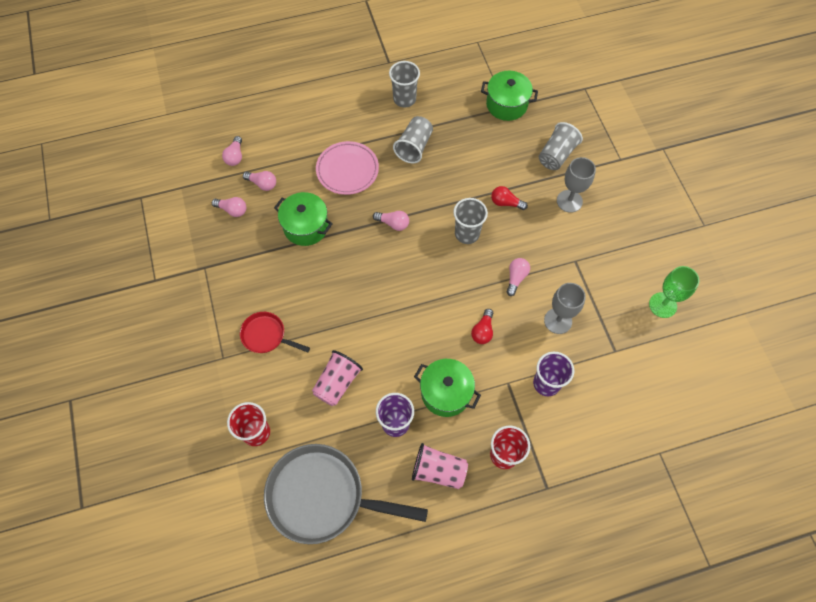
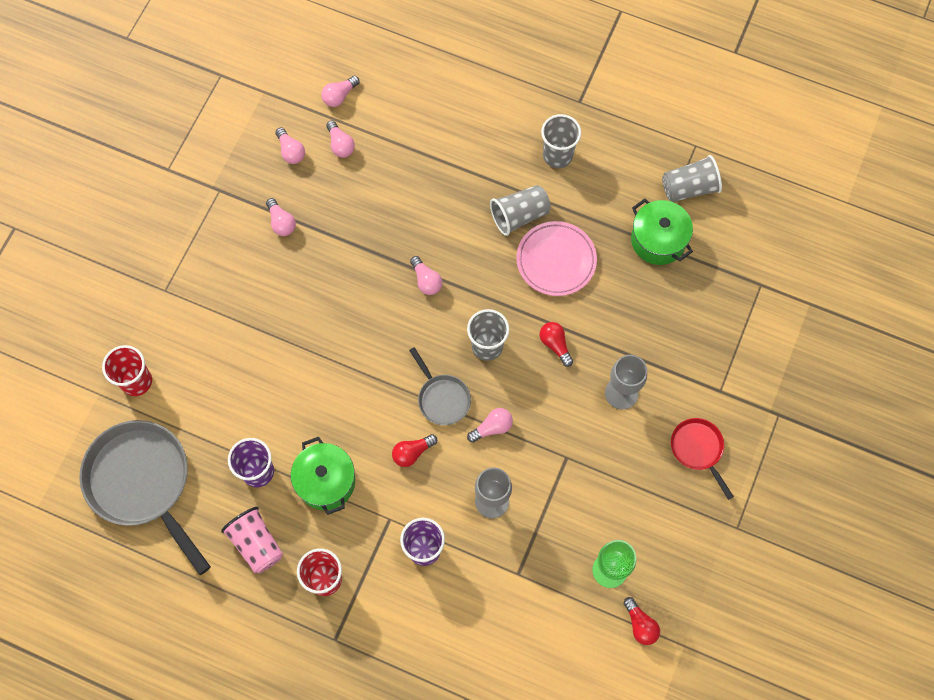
camera: 40 degrees right, 5 degrees up
red pan [240,312,310,353] -> red pan moved to [671,418,734,500]
green pot [274,192,332,246] -> none
pink cup [312,350,363,406] -> none
pink plate [316,141,379,195] -> pink plate moved to [516,221,597,296]
grey cup [539,122,583,170] -> grey cup moved to [662,155,722,202]
none -> pink light bulb [266,198,296,236]
none -> grey pan [409,347,471,425]
none -> red light bulb [624,597,660,645]

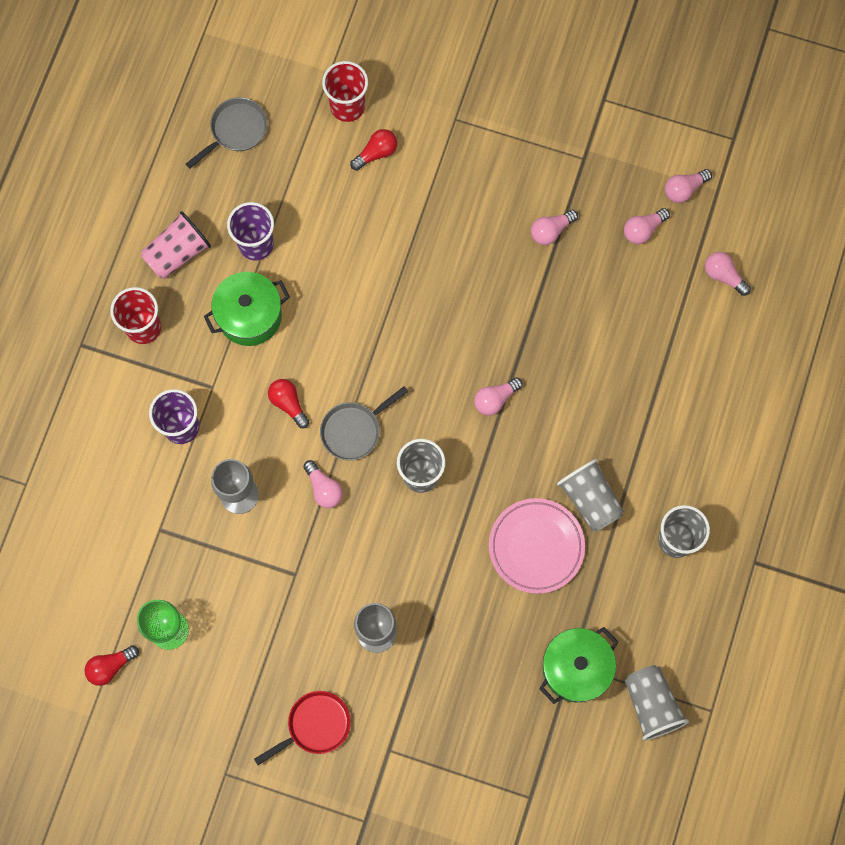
camera: 85 degrees right, 5 degrees up
grey pan [79,420,211,575] -> grey pan [186,97,268,168], size x0.50
pink light bulb [326,120,355,158] -> pink light bulb moved to [665,169,712,203]
red light bulb [540,322,573,367] -> red light bulb moved to [350,129,397,171]

